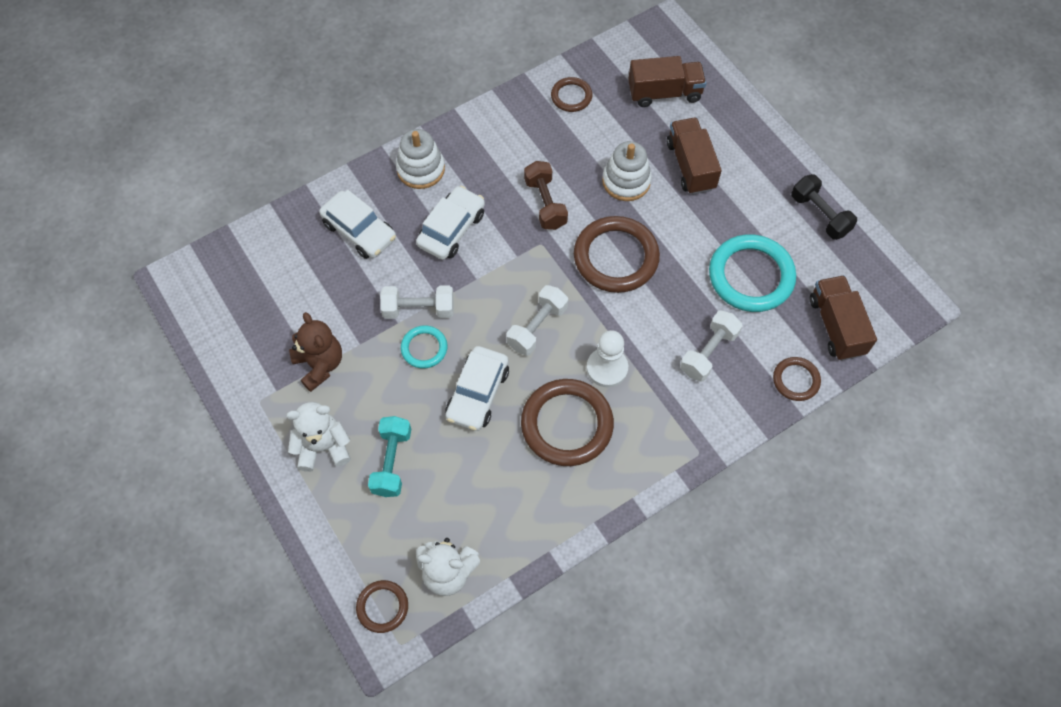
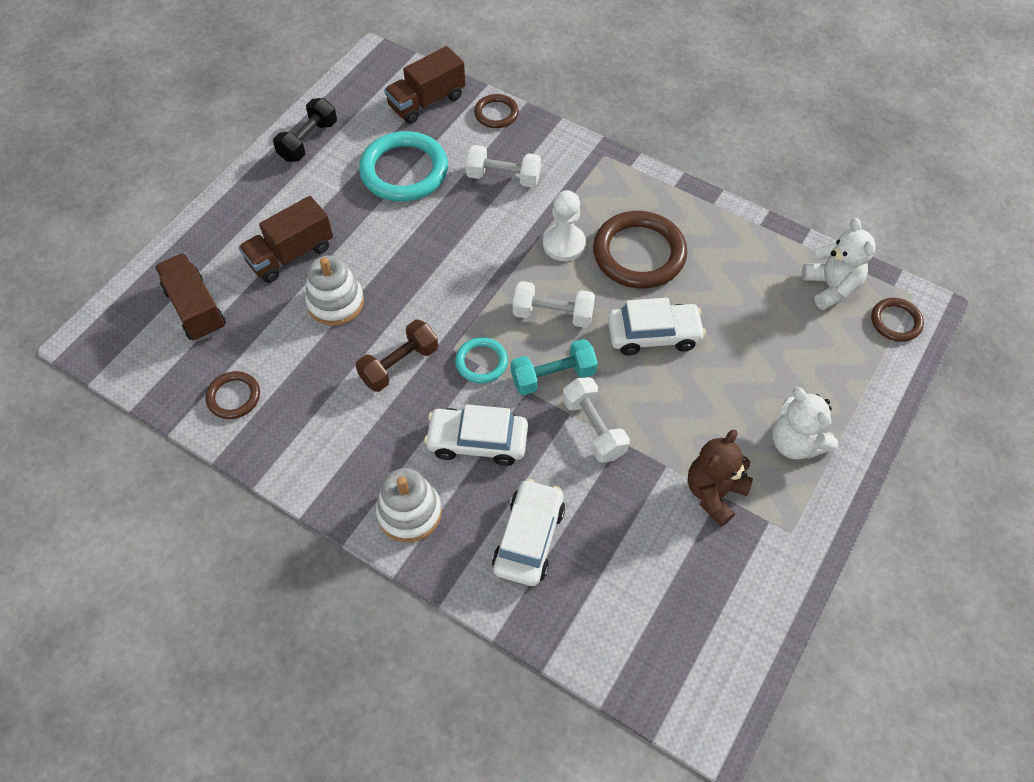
camera: 115 degrees left, 5 degrees down
turquoise dumbbell [368,416,411,497] -> turquoise dumbbell moved to [511,339,598,395]
turquoise ring [401,325,447,368] -> turquoise ring moved to [455,337,508,383]
brown ring [574,216,660,293] -> none

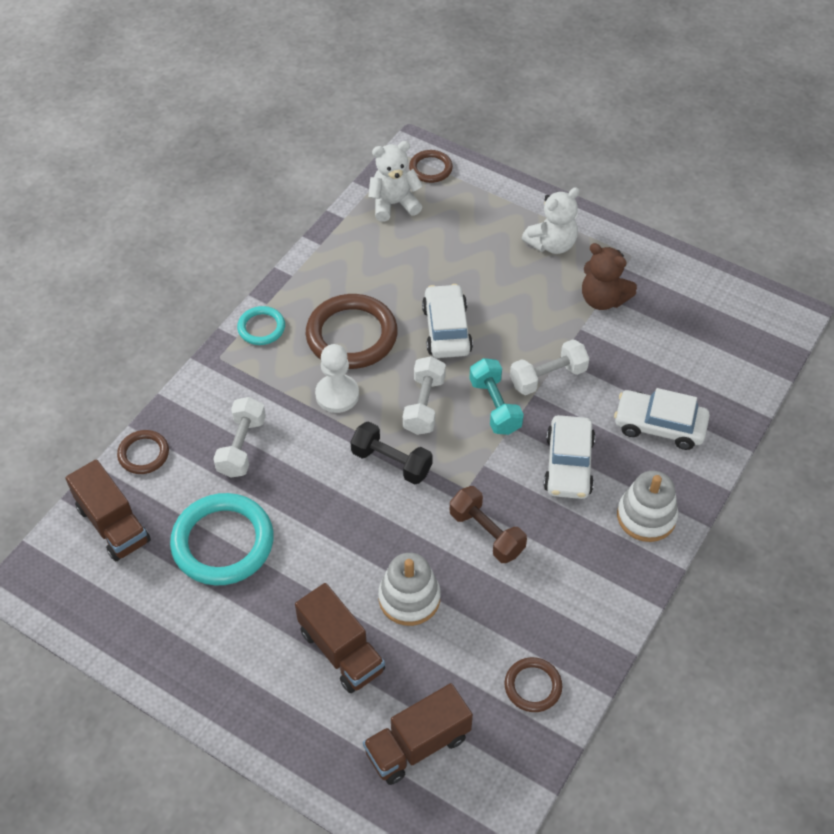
camera: 90 degrees left, 5 degrees down
black dumbbell [273,98,337,162] -> black dumbbell moved to [350,421,433,484]
turquoise ring [455,337,508,383] -> turquoise ring moved to [237,306,285,345]

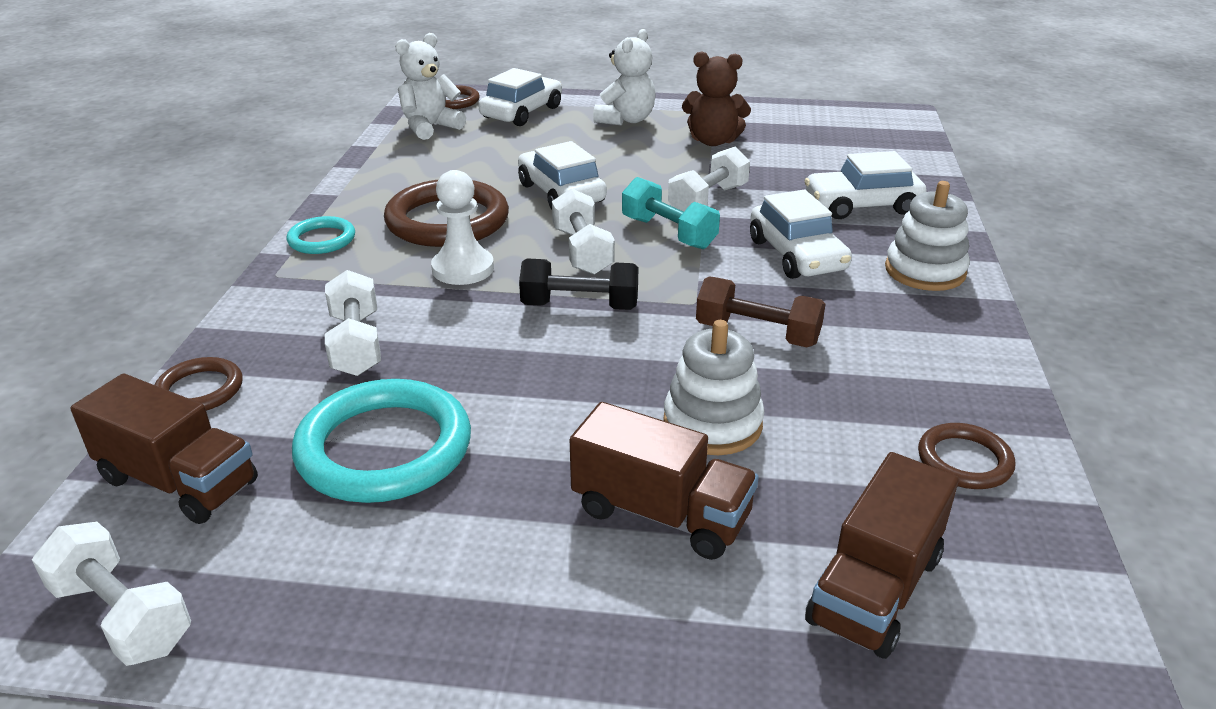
camera: 25 degrees left, 20 degrees down
none -> white dumbbell [32,522,191,666]
none -> white car [478,68,562,126]

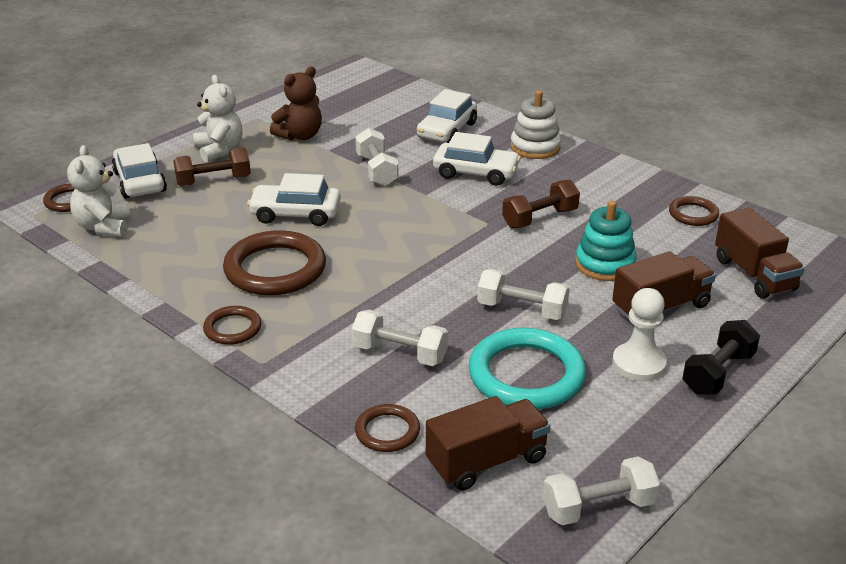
camera: 55 degrees left, 0 degrees up
turquoise ring [287,216,355,254] -> brown ring [203,306,262,345]
white pawn [431,170,494,285] -> white pawn moved to [612,288,667,382]
black dumbbell [519,258,638,310] -> black dumbbell moved to [682,320,760,395]
white dumbbell [552,188,615,275] -> white dumbbell moved to [477,269,570,320]
turquoise dumbbell [622,177,720,249] -> none
white stacking toy [663,320,764,455] -> turquoise stacking toy [575,201,636,281]
none -> brown dumbbell [173,148,251,186]

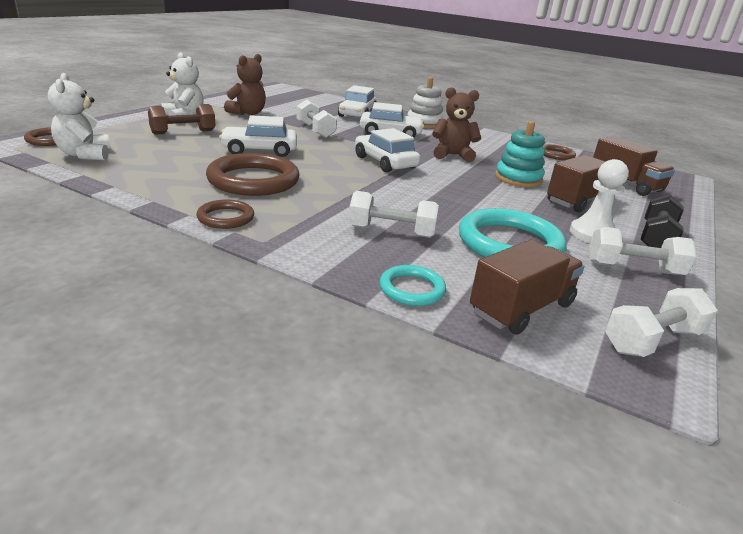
camera: 15 degrees left, 5 degrees down
white car [112,143,167,199] -> white car moved to [355,128,421,172]
brown ring [355,404,420,452] -> turquoise ring [380,265,446,306]
white dumbbell [477,269,570,320] -> white dumbbell moved to [589,227,696,275]
brown dumbbell [502,180,580,228] -> brown teddy bear [432,87,481,162]

